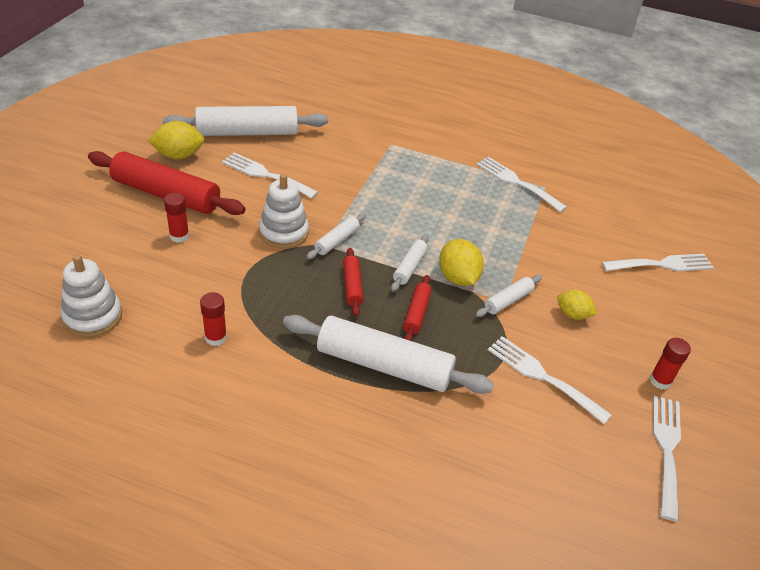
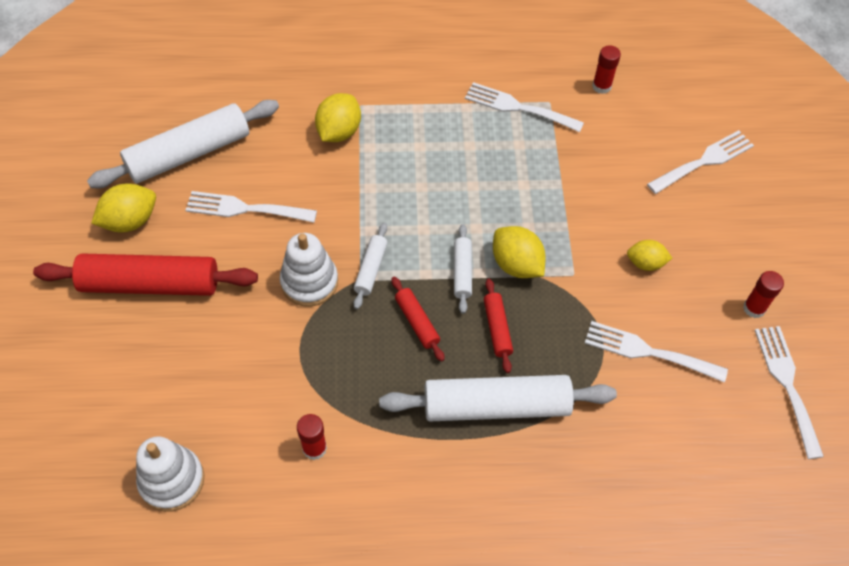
camera: 20 degrees left, 15 degrees up
red glue stick [164,193,189,243] -> red glue stick moved to [592,45,621,94]
white rolling pin [476,275,542,317] -> none
none -> yellow lemon [315,93,361,142]

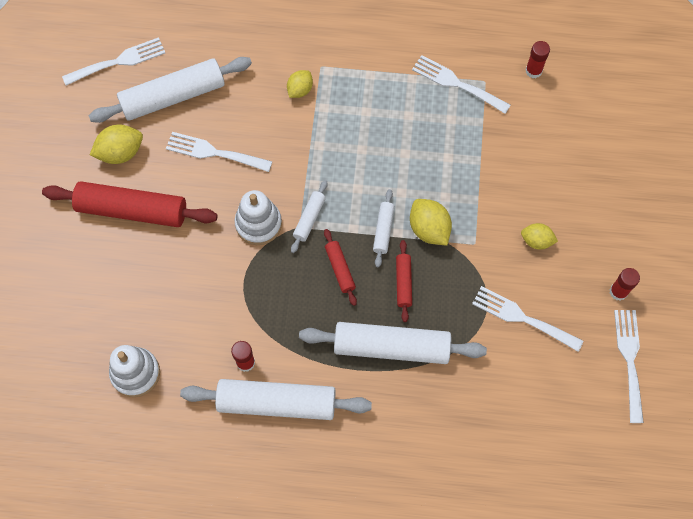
camera: 10 degrees right, 10 degrees up
yellow lemon [315,93,361,142] -> yellow lemon [287,70,313,98], size x0.66
white fork [647,130,754,194] -> white fork moved to [62,37,165,85]
none -> white rolling pin [180,379,372,420]

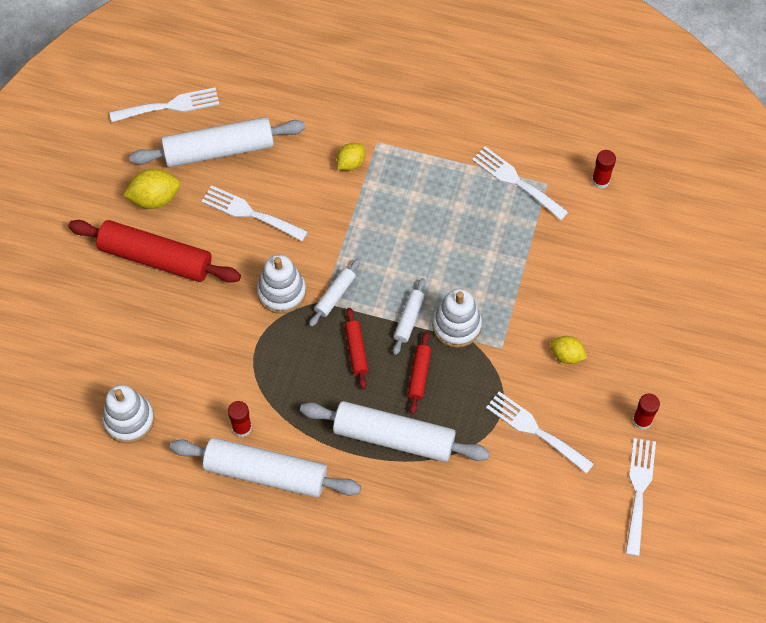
camera: 10 degrees right, 5 degrees down
yellow lemon [410,199,452,245] -> white stacking toy [432,289,482,348]

